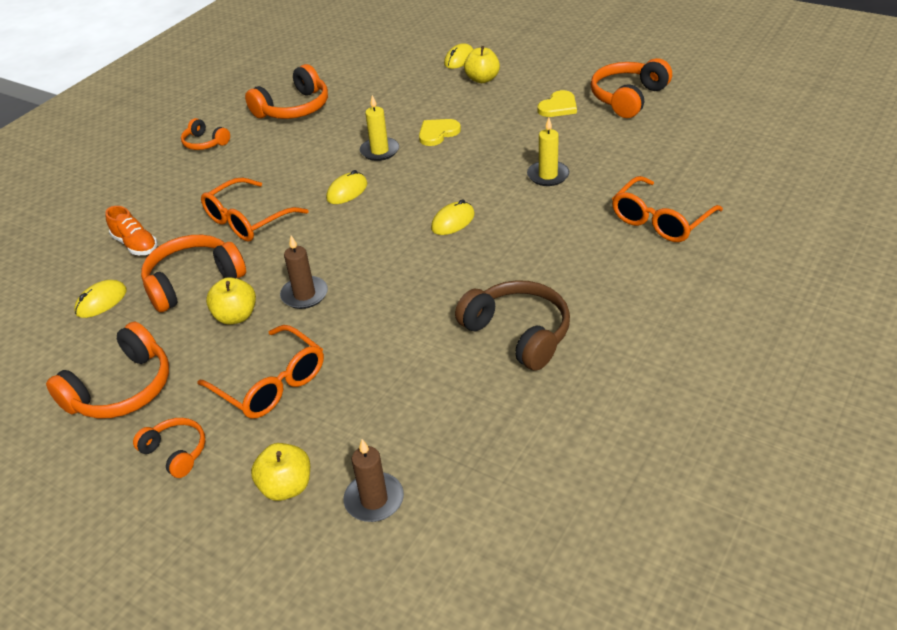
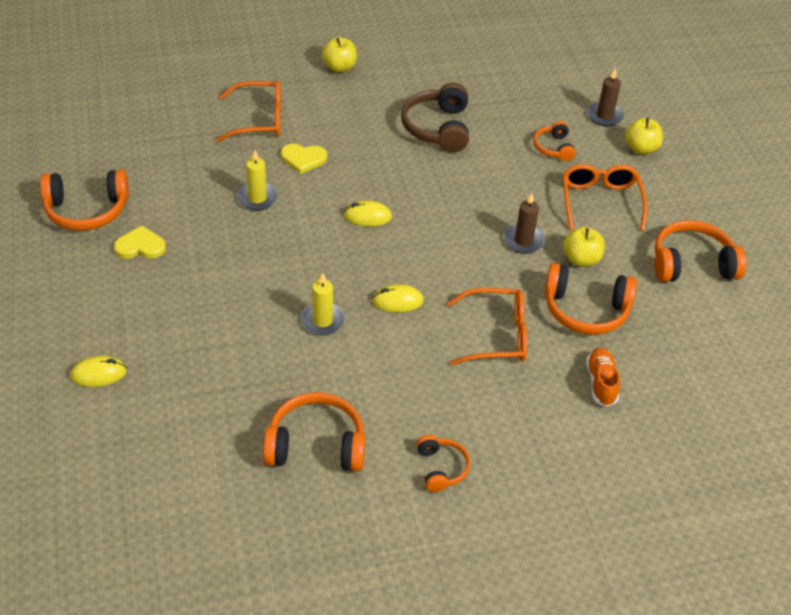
camera: 140 degrees left, 5 degrees up
yellow mouse [74,280,127,318] -> none
orange headphones [133,418,205,478] -> orange headphones moved to [533,121,576,161]
yellow heart [419,119,461,146] -> yellow heart moved to [281,144,327,174]
yellow apple [464,46,500,83] -> yellow apple moved to [322,37,357,73]

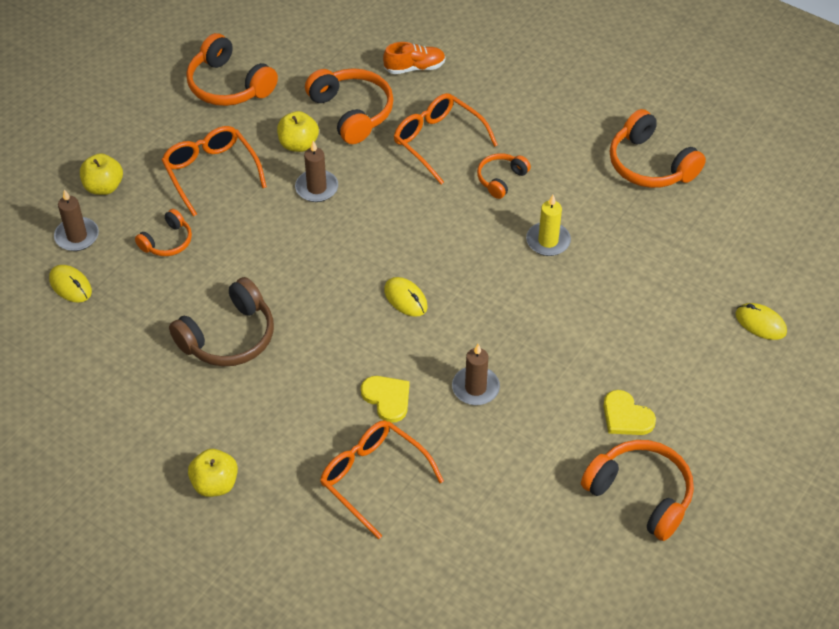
camera: 130 degrees left, 5 degrees up
yellow candle [237,150,278,211] -> brown candle [452,344,500,405]
yellow mouse [372,284,424,312] -> yellow mouse moved to [49,265,92,303]
orange headphones [417,435,471,492] -> orange headphones moved to [477,153,531,199]
orange glasses [563,164,648,231] -> orange glasses turned 105 degrees clockwise [162,126,267,217]
orange shoe [586,348,620,407] -> orange shoe turned 150 degrees counterclockwise [383,42,446,74]

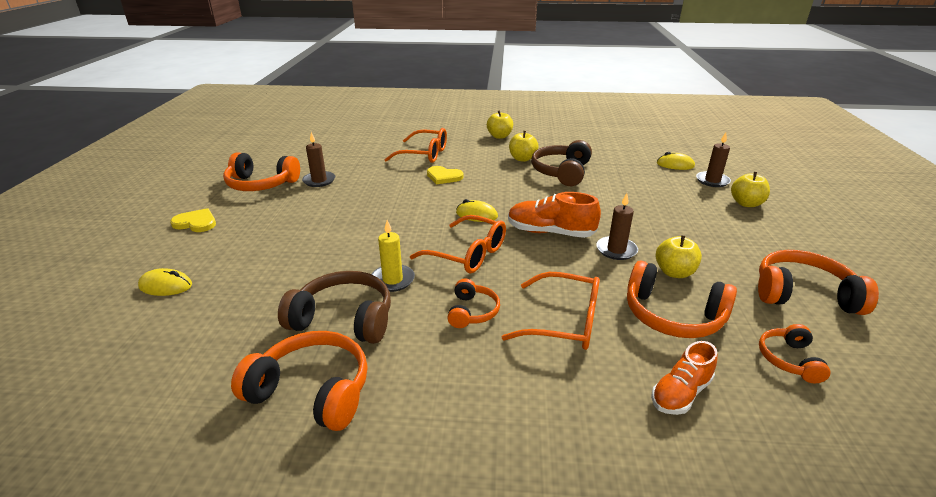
camera: 150 degrees right, 20 degrees down
orange headphones [135,209,192,256] -> orange headphones moved to [759,324,831,383]
orange glasses [162,126,267,217] -> orange glasses moved to [410,215,506,273]
brown candle [452,344,500,405] -> brown candle moved to [302,132,335,187]
yellow heart [603,390,656,435] -> yellow heart moved to [170,208,216,232]
none -> brown headphones [278,271,391,344]
none -> orange shoe [508,192,601,238]
none -> yellow apple [509,131,538,162]

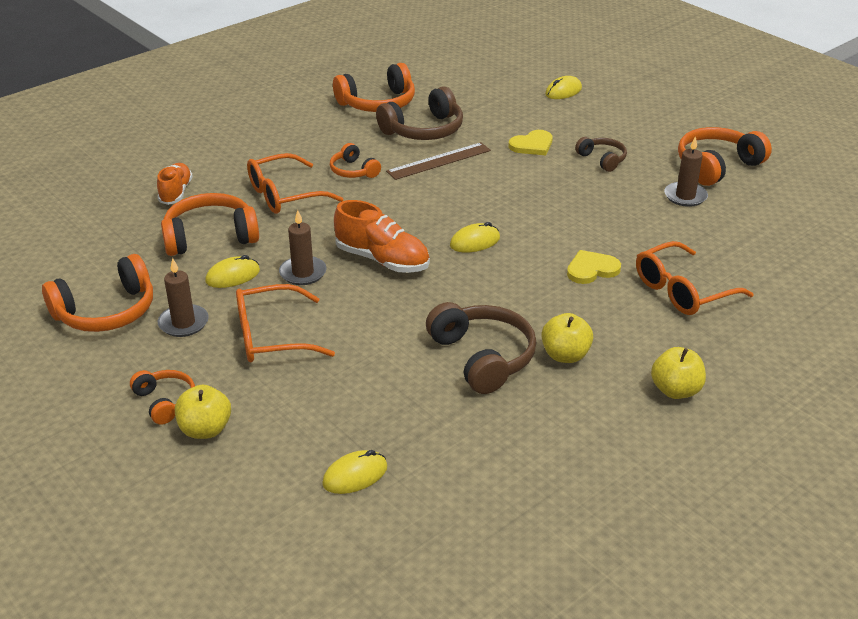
camera: 135 degrees right, 5 degrees up
yellow heart [170,208,216,232] -> yellow heart moved to [509,130,553,155]
yellow candle [371,220,415,292] -> brown ruler [386,142,491,180]
orange glasses [410,215,506,273] -> orange glasses moved to [236,284,335,362]
orange shoe [508,192,601,238] -> orange shoe turned 60 degrees clockwise [334,200,430,273]
yellow apple [656,235,702,278] -> yellow mouse [205,255,260,288]
brown candle [696,133,731,187] -> brown candle moved to [158,258,209,337]
orange headphones [759,324,831,383] -> orange headphones moved to [130,370,195,425]
none -> brown headphones [575,137,627,172]

